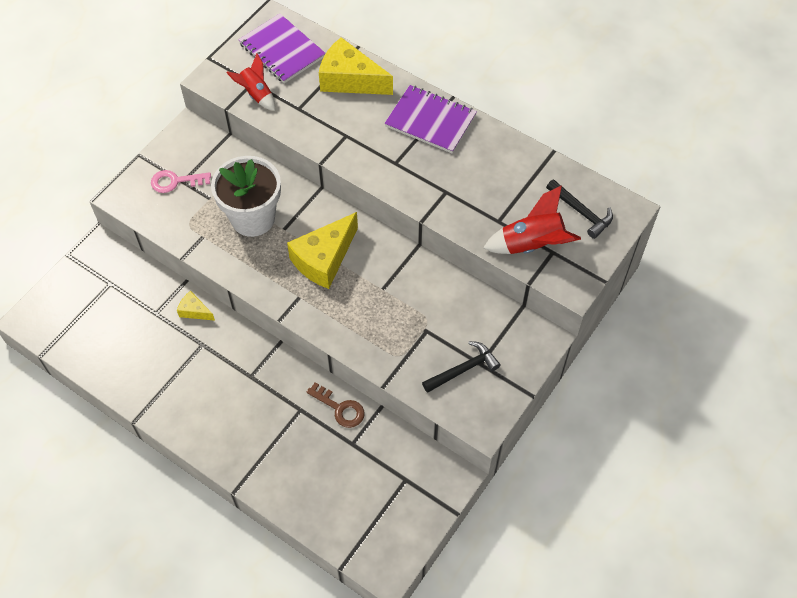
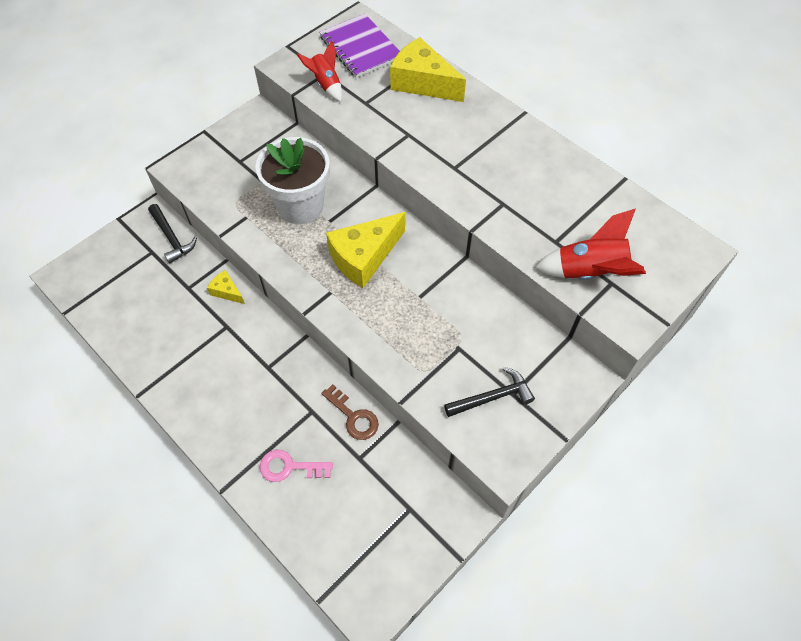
camera: 10 degrees right, 0 degrees up
pink key [151,170,211,193] -> pink key moved to [260,450,333,482]
purple notebook [384,85,477,153] -> none
black hammer [546,179,613,239] -> black hammer moved to [148,204,197,264]

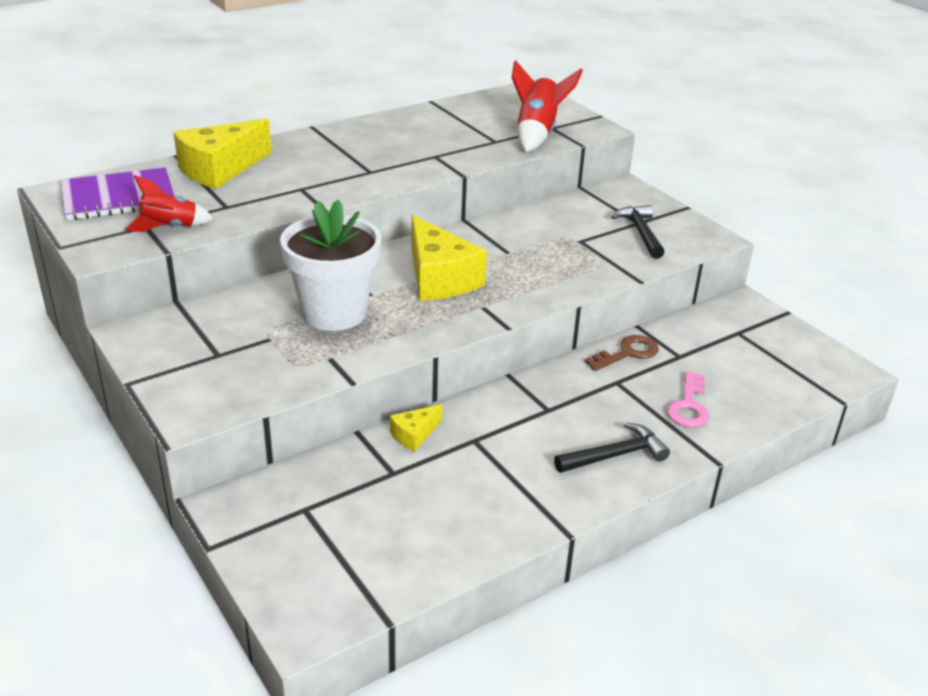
camera: 80 degrees left, 25 degrees down
black hammer [148,204,197,264] -> black hammer moved to [554,423,670,473]

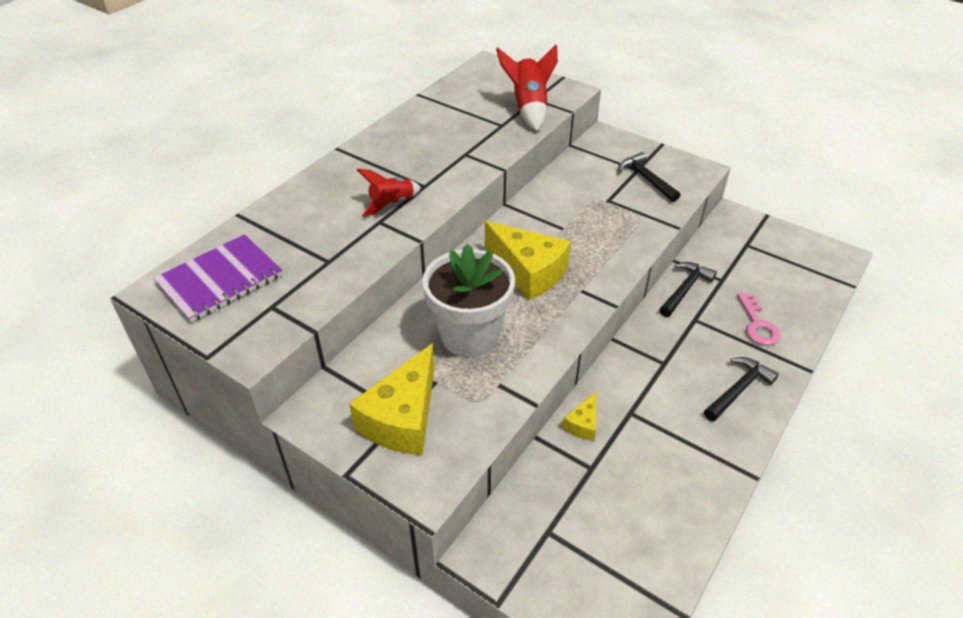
camera: 20 degrees left, 10 degrees up
red rocket [125,175,213,232] -> red rocket moved to [357,169,421,217]
yellow cheese [173,119,272,189] -> yellow cheese moved to [349,343,434,455]
brown key [584,335,659,371] -> black hammer [659,262,717,317]

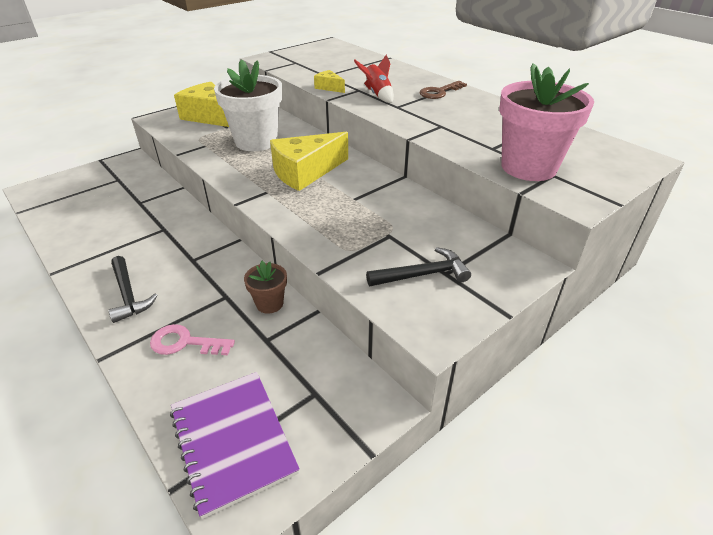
camera: 105 degrees right, 5 degrees down
purple notebook [154,234,283,322] -> purple notebook moved to [170,372,300,519]
red rocket [496,45,558,131] -> pink flower pot [499,63,594,181]
yellow cheese [563,392,596,441] -> yellow cheese moved to [314,70,345,93]
black hammer [659,262,717,317] -> brown flower pot [244,261,287,314]
none -> brown key [420,81,467,99]

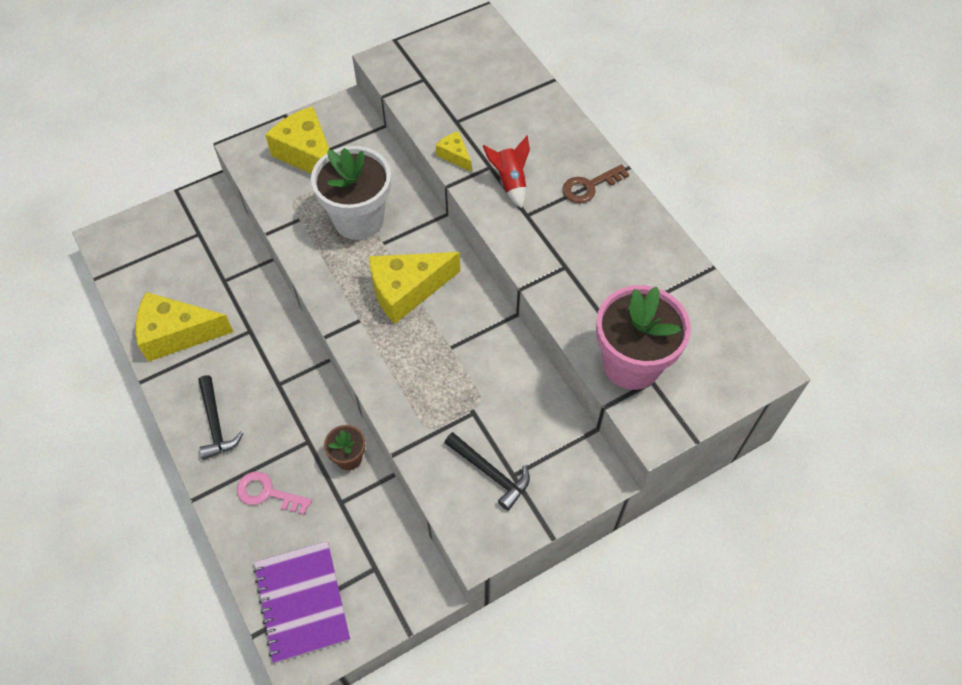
camera: 10 degrees right, 20 degrees up
black hammer [366,247,471,286] -> black hammer turned 45 degrees clockwise [444,432,530,511]
none -> yellow cheese [135,292,234,362]

